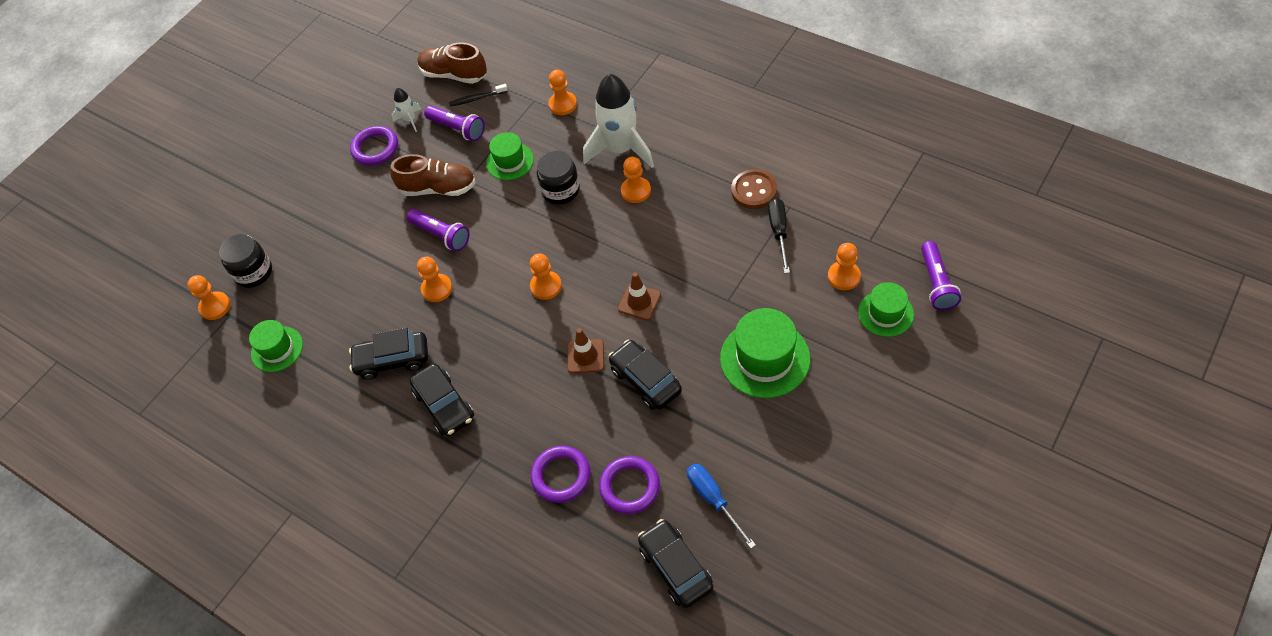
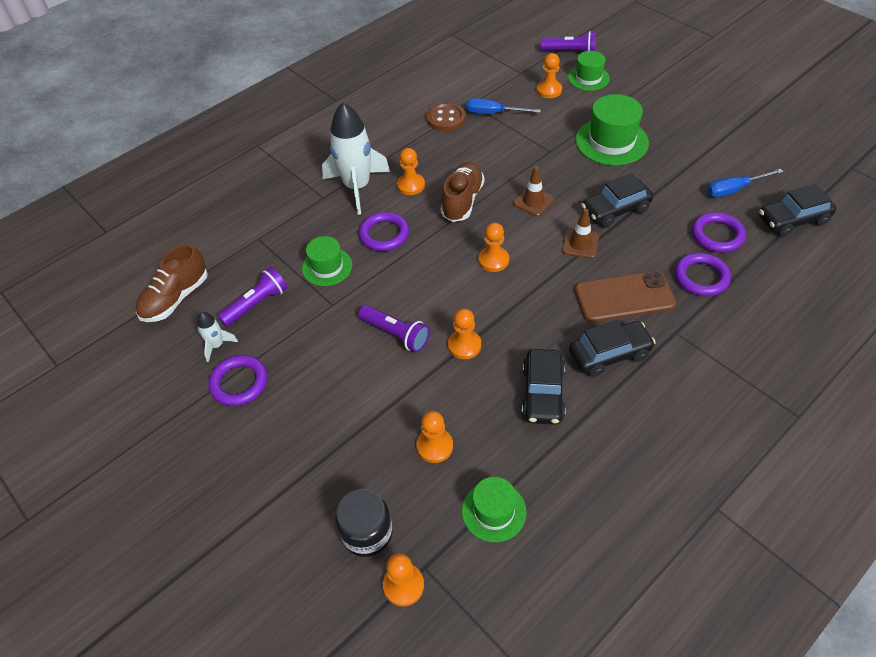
camera: 80 degrees left, 5 degrees down
brown shoe [390,154,476,196] -> brown shoe moved to [441,162,485,222]
purple flashlight [407,209,470,251] -> purple flashlight turned 75 degrees clockwise [358,305,430,352]
black toothbrush [449,84,508,107] -> none
black jar [537,151,580,205] -> purple ring [359,212,409,251]
orange pawn [548,70,577,115] -> orange pawn moved to [416,411,453,463]
black screwdriver [768,198,790,274] -> blue screwdriver [466,98,541,114]
none -> brown phone [574,271,676,322]

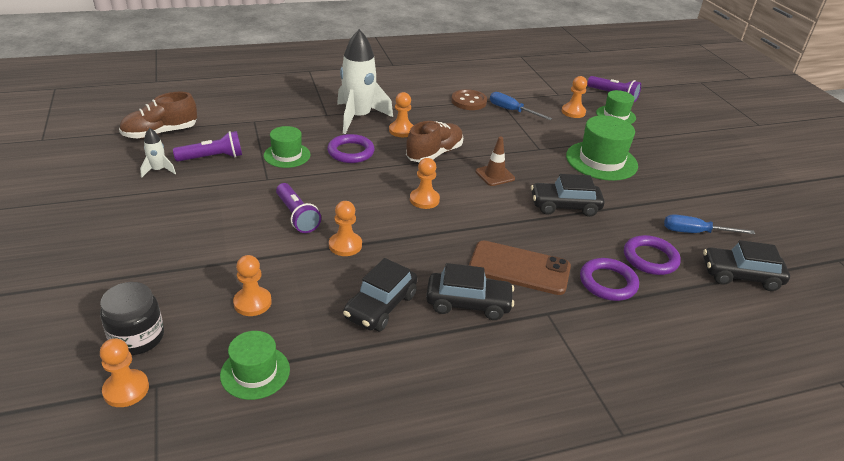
camera: 20 degrees right, 15 degrees down
purple ring [209,355,268,406] -> none
brown traffic cone [562,208,599,258] -> none

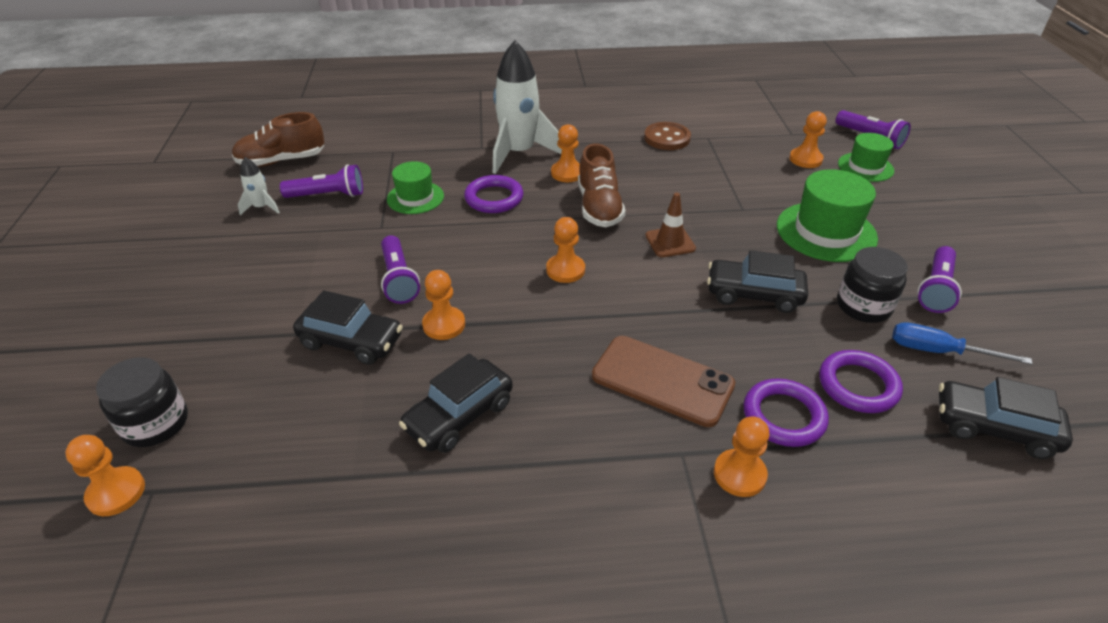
camera: 15 degrees right, 5 degrees up
green hat [220,331,290,400] -> none
orange pawn [233,255,272,316] -> orange pawn moved to [714,417,770,497]
brown shoe [406,121,463,162] -> brown shoe turned 120 degrees clockwise [578,143,626,227]
black car [426,263,514,320] -> black car moved to [293,290,403,365]
blue screwdriver [490,92,552,120] -> none
none -> black jar [837,247,908,323]
none -> purple flashlight [918,246,962,313]

